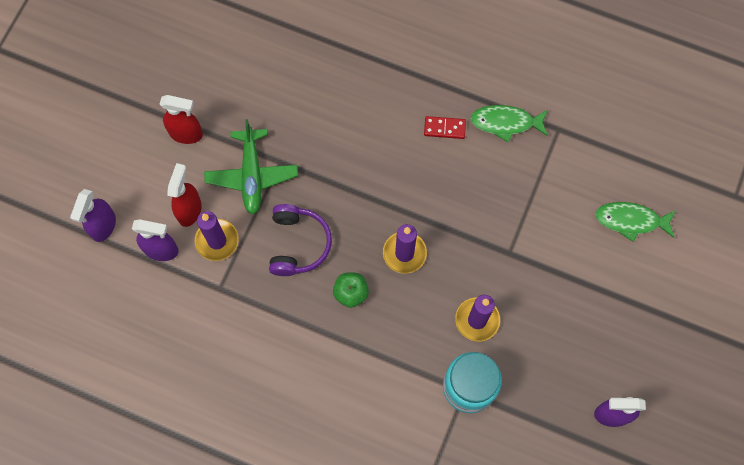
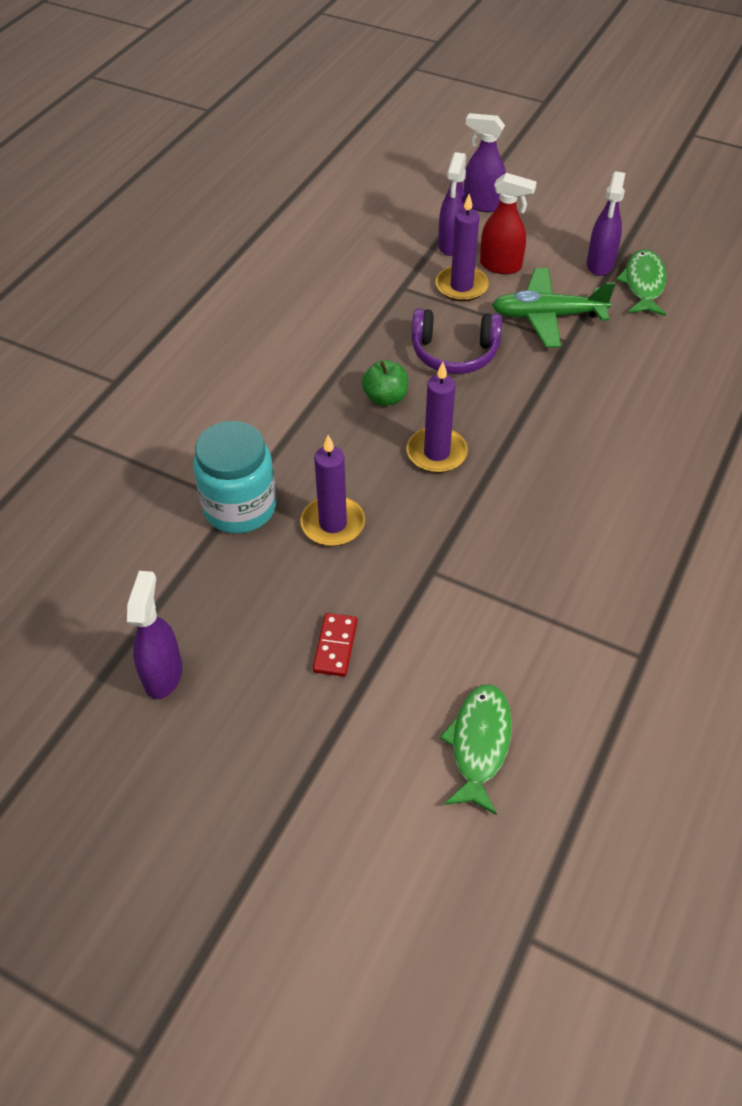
camera: 95 degrees right, 20 degrees down
red spray bottle [160,95,203,144] -> purple spray bottle [587,171,625,276]
red domino [424,116,466,139] -> red domino moved to [313,613,358,677]
green fish [470,105,548,142] -> green fish moved to [616,249,667,316]

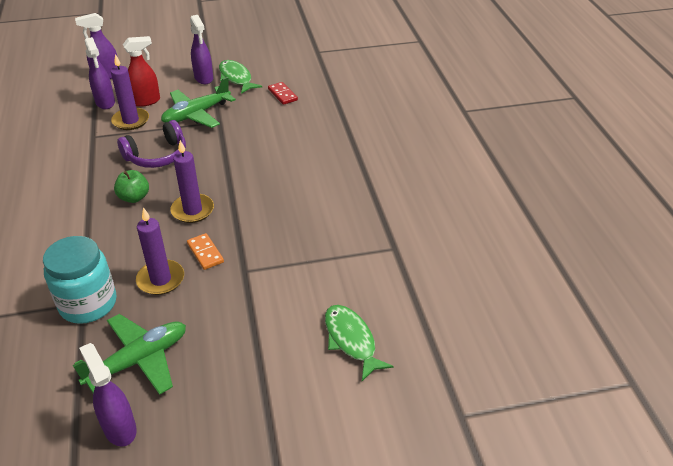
camera: 40 degrees left, 10 degrees down
red domino [313,613,358,677] -> red domino moved to [268,82,298,105]
none -> green plane [73,314,186,395]
none -> orange domino [187,233,224,270]

